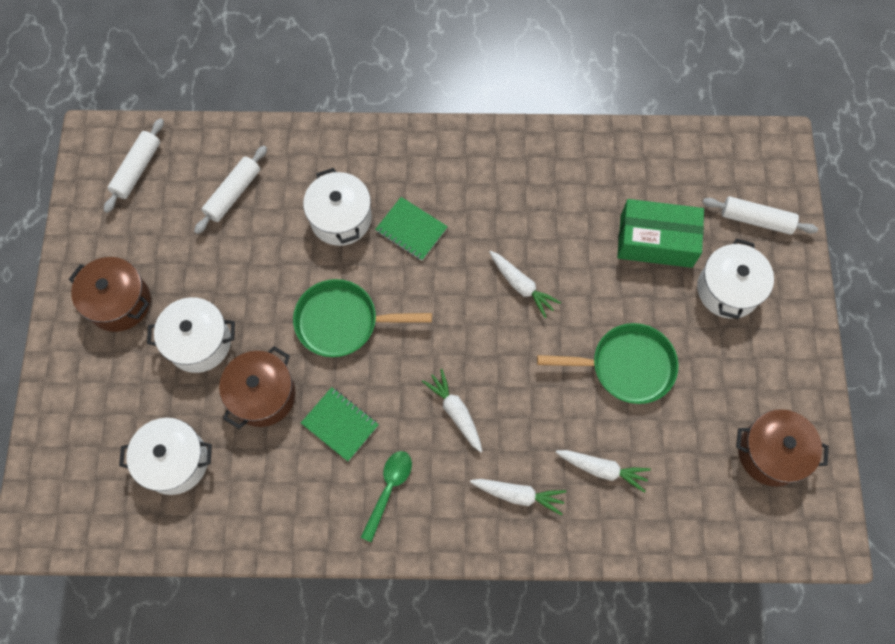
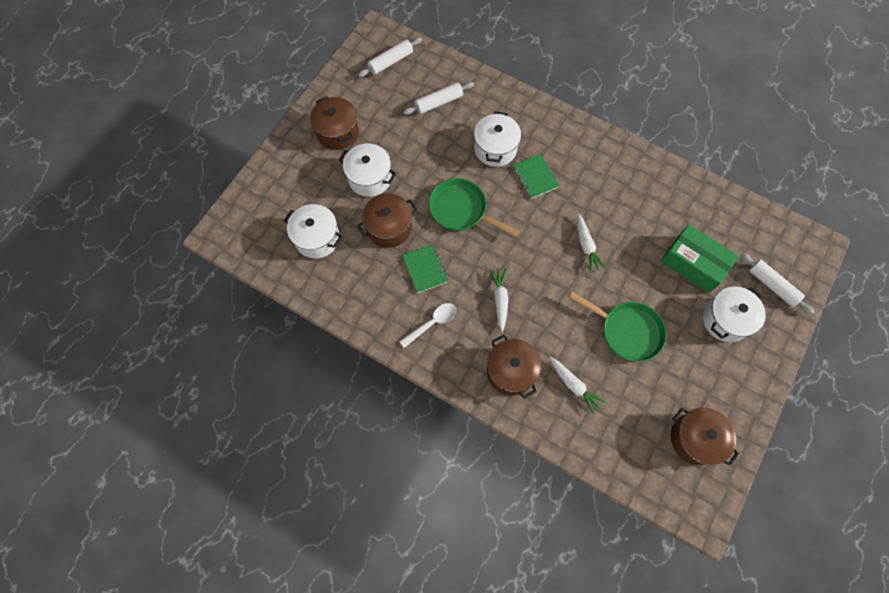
camera: 30 degrees right, 0 degrees up
green spoon [360,451,412,542] -> white spoon [399,303,456,348]
white carrot [470,479,566,516] -> brown pot [487,335,541,399]

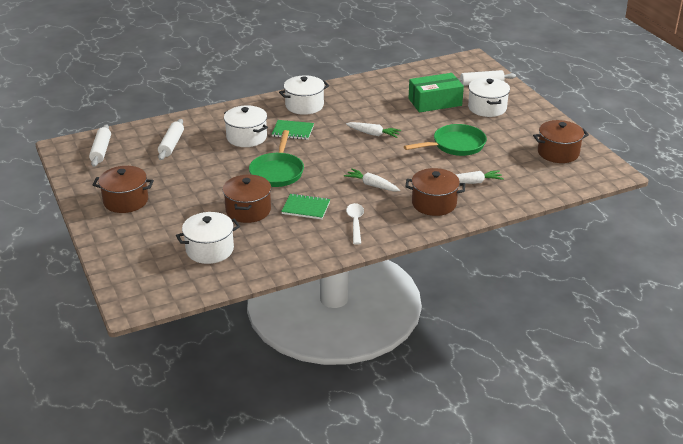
camera: 55 degrees left, 35 degrees down
white pot [339,143,396,197] -> white pot moved to [279,75,329,115]
green pan [429,178,519,237] -> green pan turned 60 degrees counterclockwise [249,130,304,187]

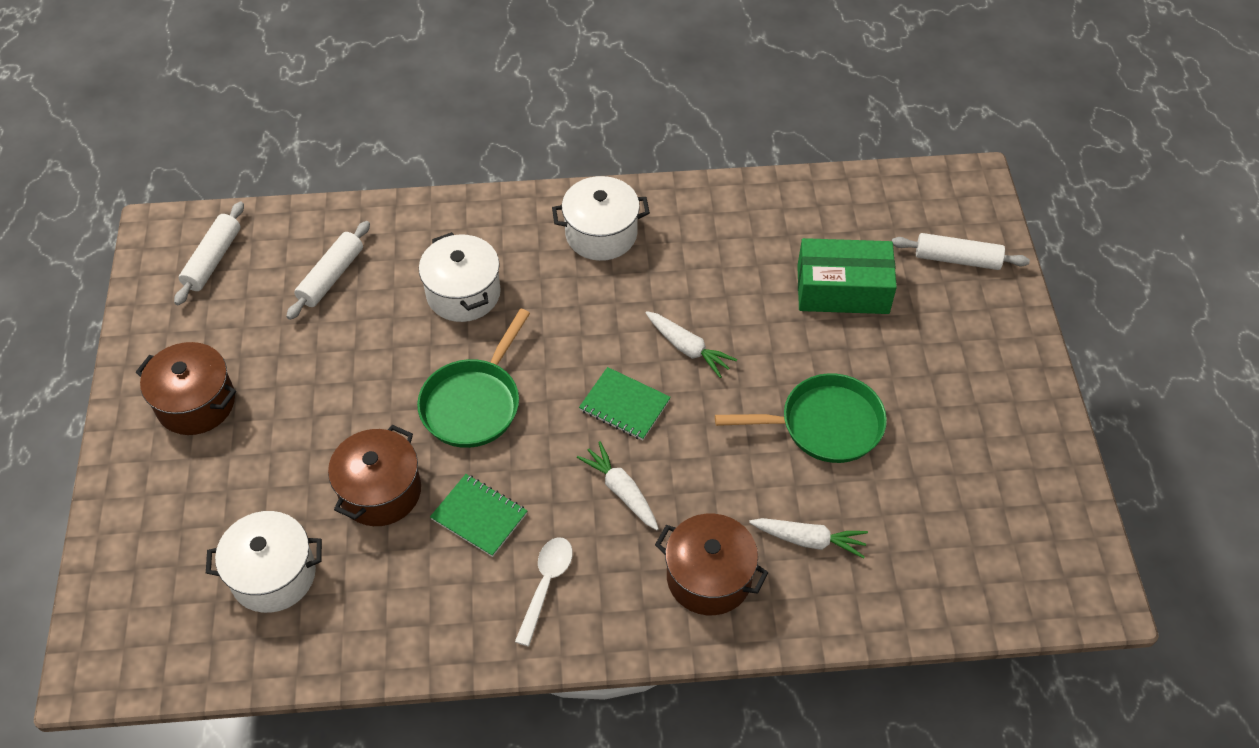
camera: 20 degrees right, 20 degrees up
green notebook [272,120,314,140] -> green notebook moved to [579,367,671,441]
white pot [468,78,510,117] -> none
brown pot [533,120,589,163] -> none

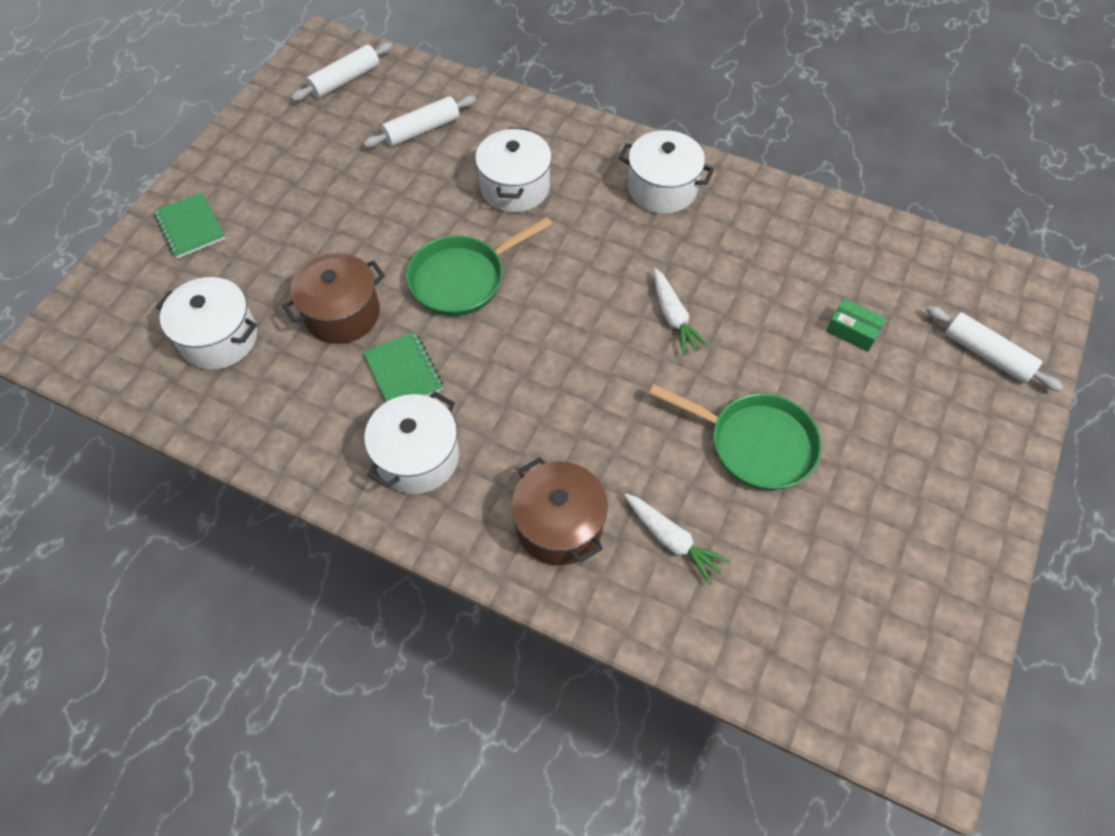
camera: 30 degrees right, 5 degrees up
brown pot [136,342,236,435] -> none
white spoon [515,537,573,646] -> white pot [364,391,459,494]
white carrot [577,441,659,530] -> none
green notebook [579,367,671,441] -> green notebook moved to [154,192,226,259]
green box [797,238,897,314] -> green box [826,299,887,352], size x0.49

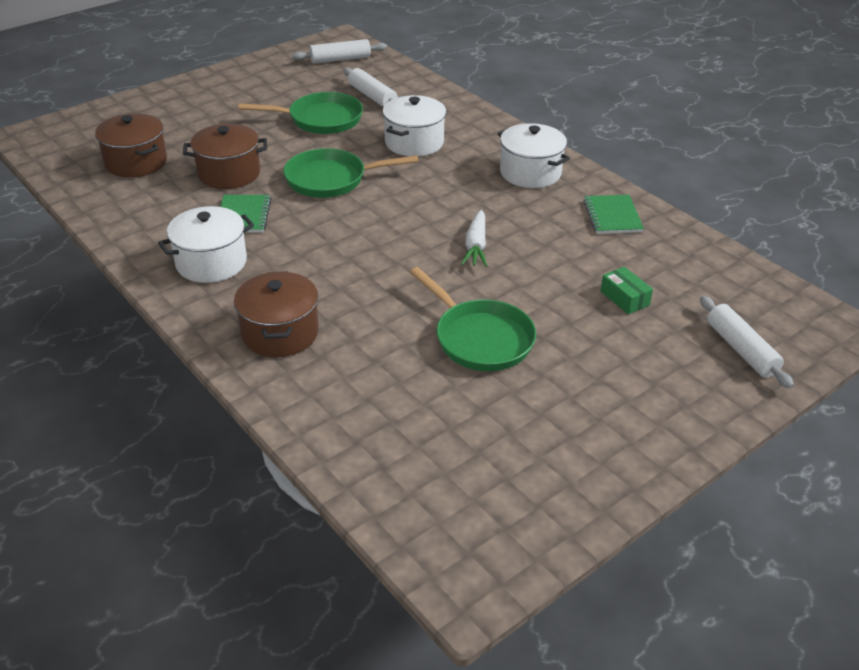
camera: 25 degrees right, 20 degrees down
green notebook [154,192,226,259] -> green notebook moved to [583,195,644,234]
white pot [156,277,257,370] -> brown pot [95,113,167,177]
white rolling pin [363,95,476,148] -> white rolling pin turned 60 degrees clockwise [343,67,398,107]
white carrot [624,494,730,585] -> none
none -> green pan [238,92,363,134]

